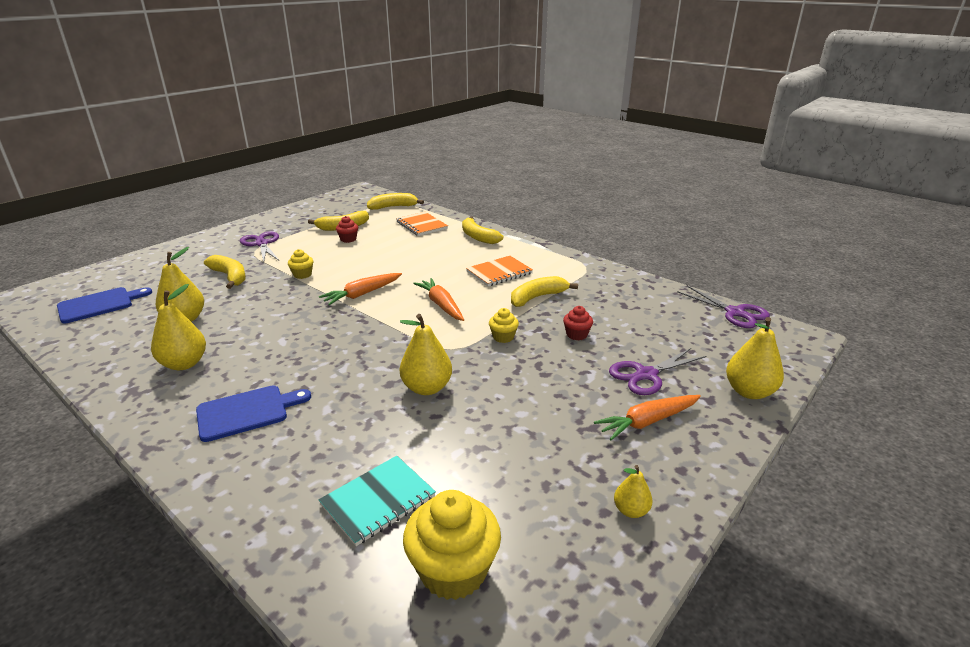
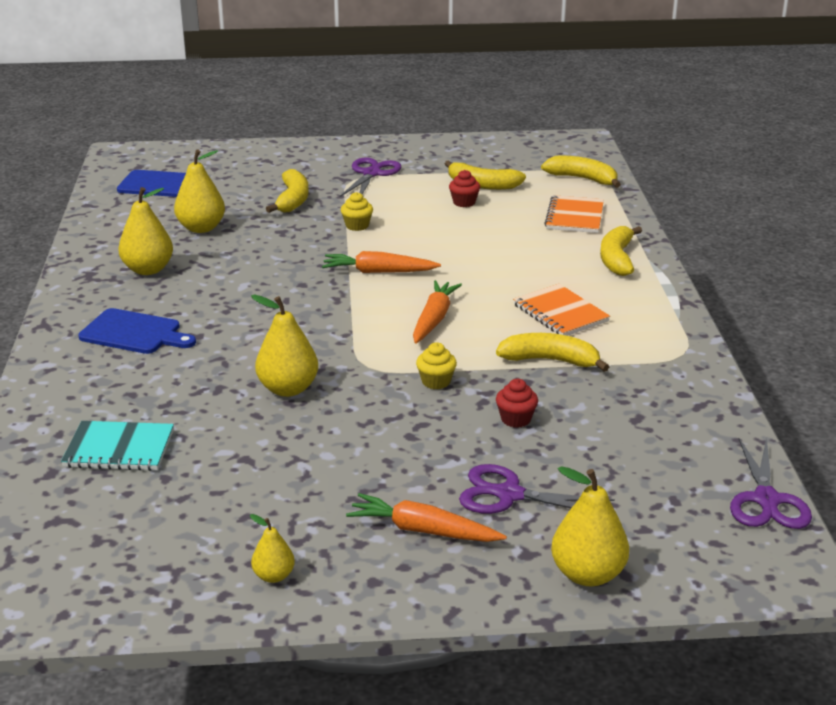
camera: 45 degrees right, 0 degrees up
yellow cupcake [403,490,501,600] -> none
orange notebook [466,256,533,286] -> orange notebook turned 45 degrees clockwise [513,284,610,336]

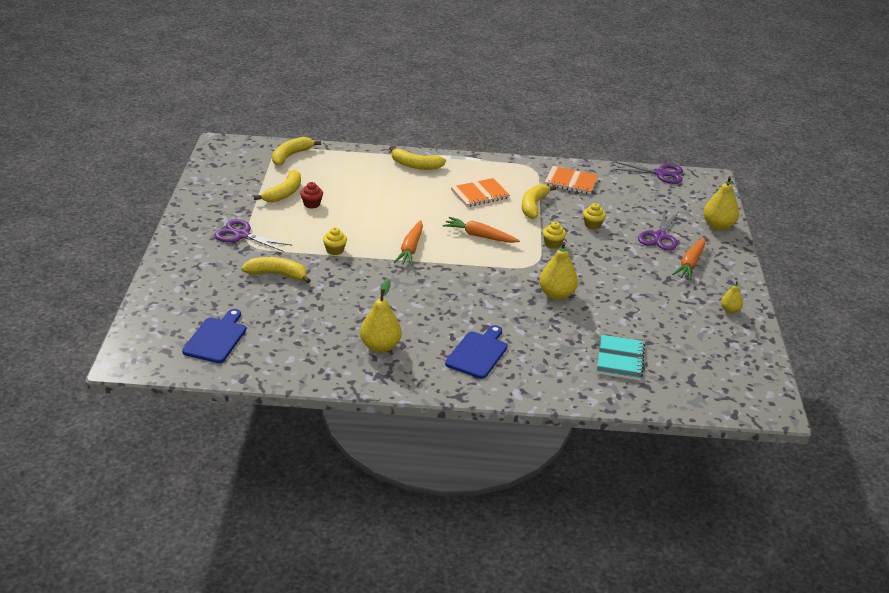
camera: 85 degrees left, 5 degrees up
yellow pear [174,150,225,233] -> none
red cupcake [496,379,538,428] -> yellow cupcake [583,203,606,229]
orange notebook [544,195,604,233] -> orange notebook moved to [545,166,598,194]

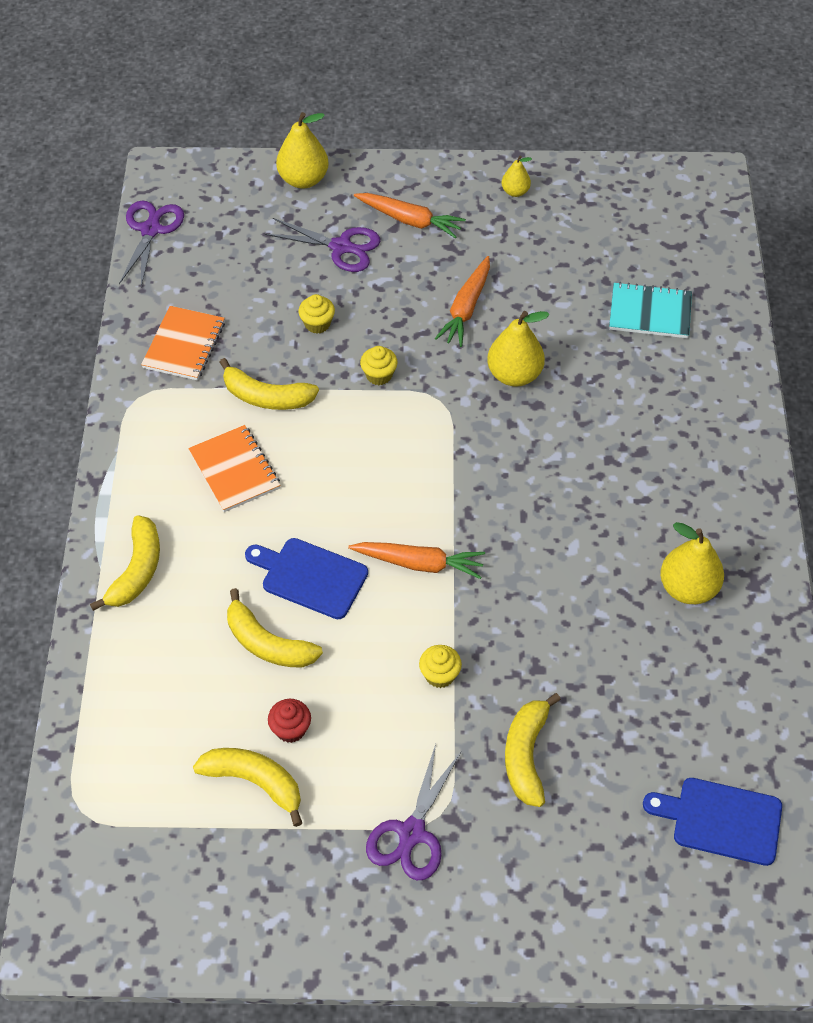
camera: 90 degrees left, 20 degrees up
yellow banana [272,137,321,166] -> yellow banana moved to [227,588,323,668]
orange carrot [443,217,520,243] -> orange carrot moved to [435,256,490,347]
blue cutting board [445,325,507,379] -> blue cutting board moved to [245,538,368,619]

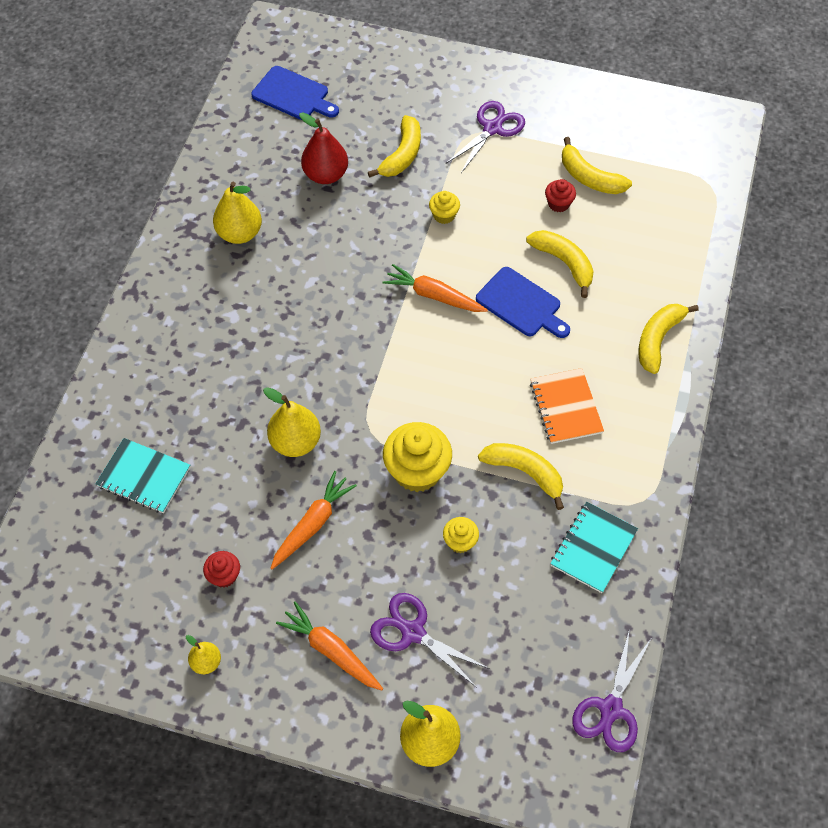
camera: 165 degrees left, 5 degrees up
orange notebook [141,306,225,380] -> turquoise notebook [550,502,638,593]
yellow cupcake [360,346,398,385] -> yellow cupcake [383,422,452,492], size x1.95
none -> red cupcake [203,551,240,587]
none -> red pear [299,112,348,184]

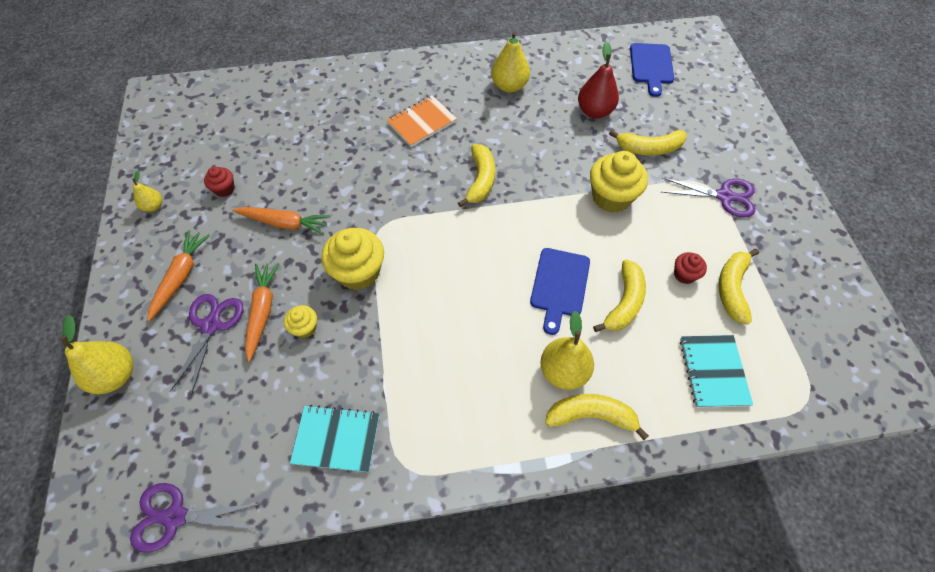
camera: 65 degrees right, 0 degrees up
turquoise notebook [95,438,190,513] -> turquoise notebook moved to [680,335,753,408]
yellow pear [263,387,321,457] -> yellow pear moved to [540,311,594,390]
orange carrot [382,264,488,312] -> orange carrot moved to [245,263,280,362]
yellow cupcake [429,191,460,224] -> yellow cupcake [590,151,648,213], size x1.95
yellow banana [478,443,564,510] -> yellow banana moved to [458,144,495,207]
orange notebook [530,368,604,444] -> orange notebook moved to [387,95,457,147]

